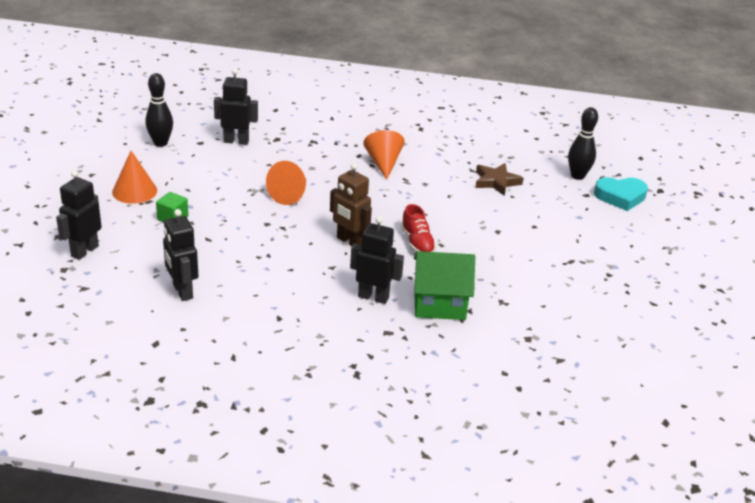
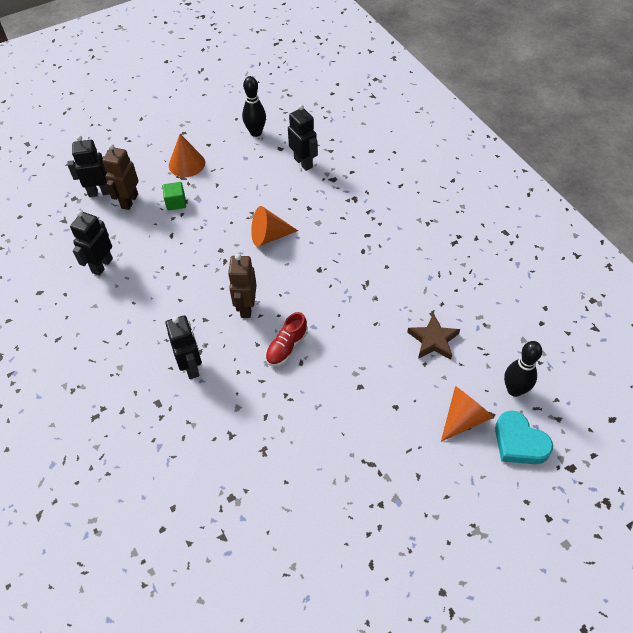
camera: 55 degrees right, 20 degrees up
orange cone [363,130,405,180] -> orange cone moved to [441,386,494,442]
green house [414,251,475,320] -> none
none -> brown robot [102,144,139,210]

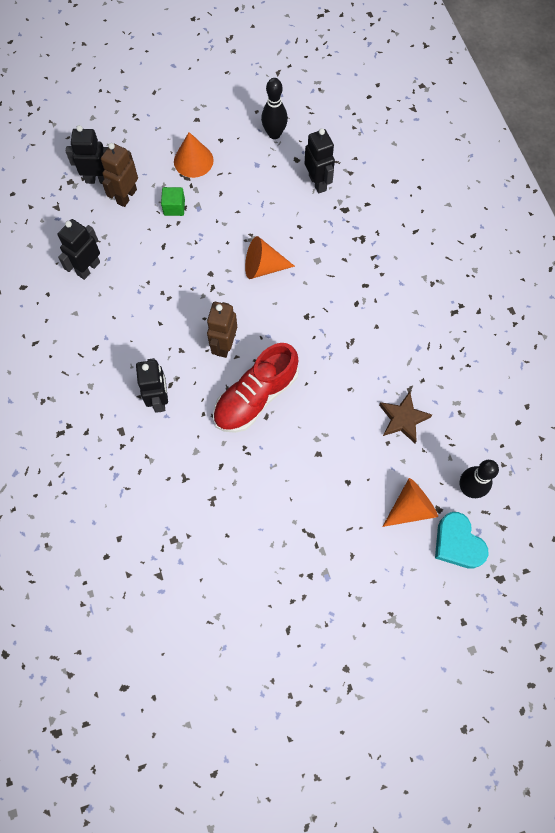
camera: 10 degrees right, 15 degrees up
red shoe [265,312,308,366] -> red shoe [213,343,299,433], size x1.77

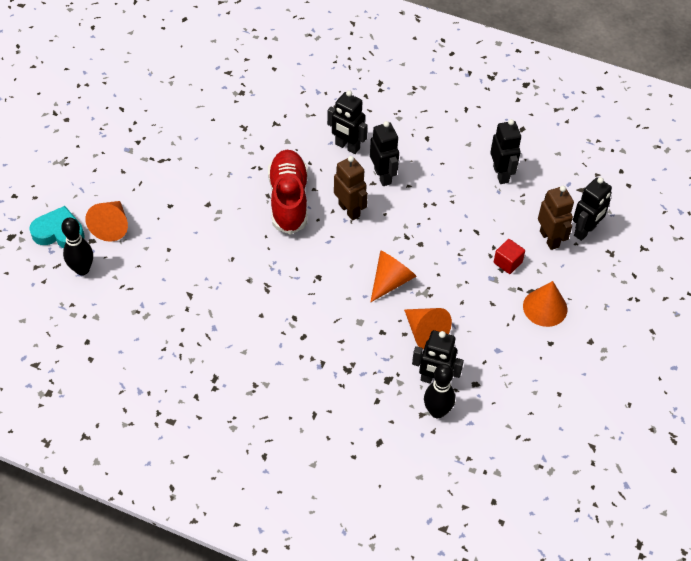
camera: 130 degrees right, 15 degrees down
green cube [161,187,185,216] -> red cube [494,239,525,274]
black bowling pin [261,78,288,139] -> black bowling pin moved to [424,364,455,418]
brown star [379,392,432,443] -> none
none -> black robot [370,121,399,186]
none -> orange cone [404,308,452,350]

